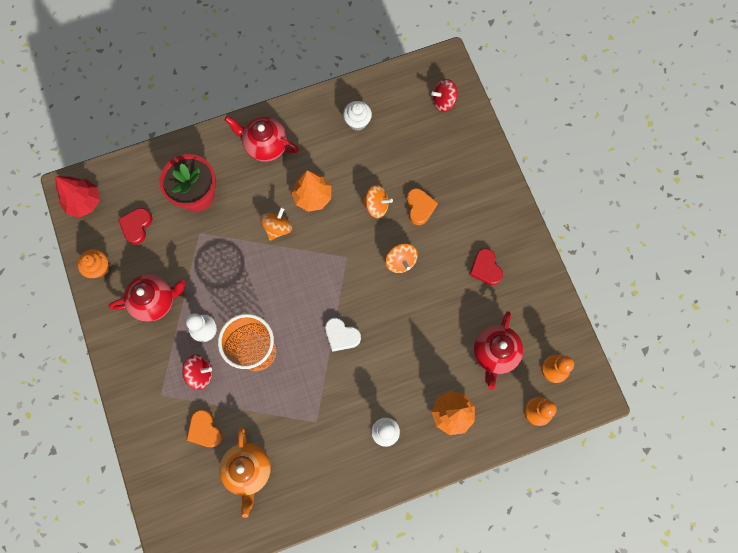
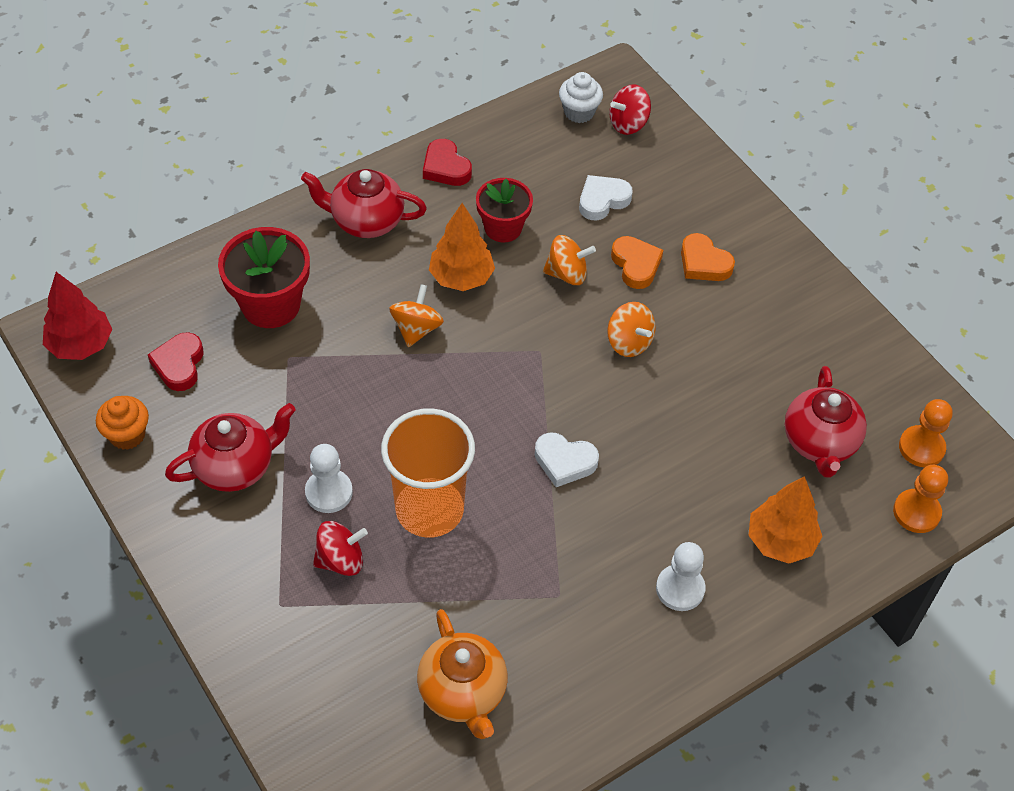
camera: 15 degrees left, 20 degrees down
orange heart [186,410,222,447] -> orange heart moved to [681,233,735,281]
white cupcake [343,101,372,131] -> white cupcake moved to [559,72,603,123]
red heart [469,248,503,285] -> red heart moved to [423,139,472,186]
none -> red flower pot [476,178,533,242]
none -> white heart [579,175,633,220]

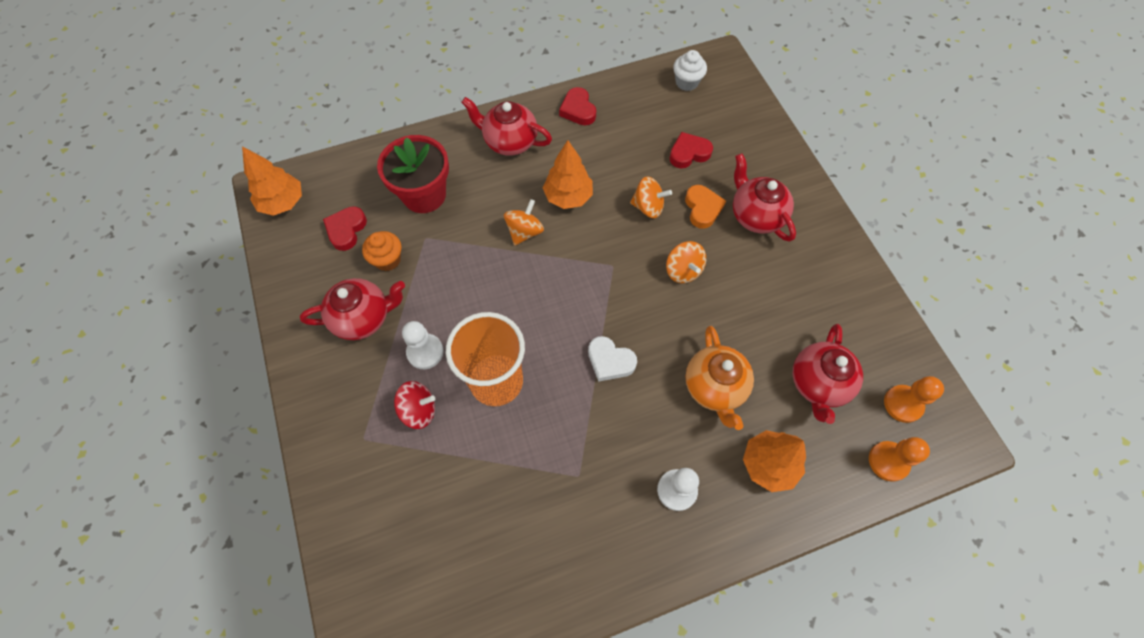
camera: 15 degrees right, 10 degrees up
red tree [43,272,112,360] -> orange tree [242,147,302,216]
orange cupcake [96,396,149,450] -> orange cupcake moved to [362,231,402,271]
orange teapot [417,609,507,739] -> orange teapot moved to [685,326,754,430]
red flower pot [476,178,533,242] -> none
white heart [579,175,633,220] -> red heart [669,132,713,168]
red spinning top [609,84,651,135] -> none
orange heart [681,233,735,281] -> red teapot [733,153,796,242]

